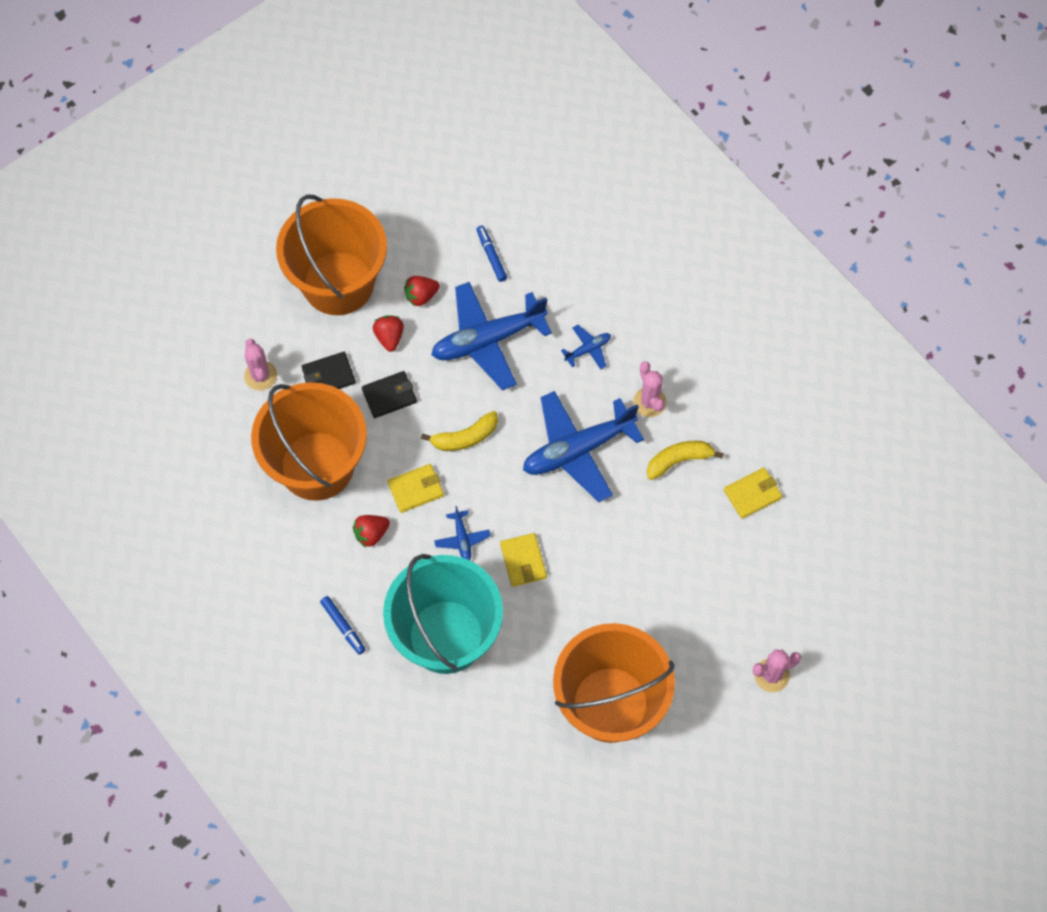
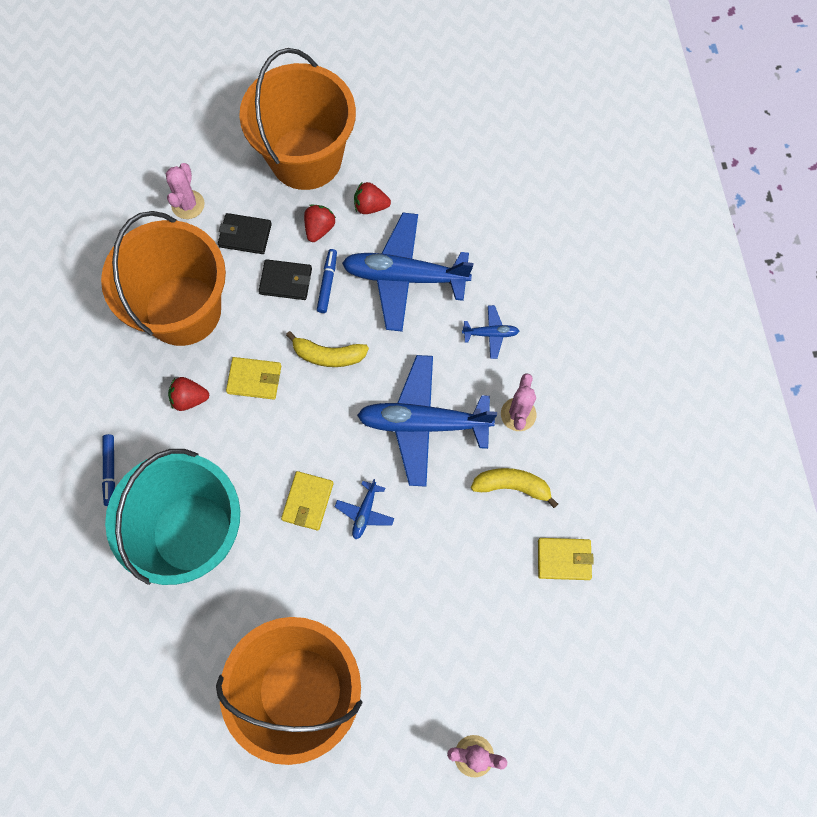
camera: 30 degrees right, 5 degrees up
blue plane [434,506,491,560] -> blue plane moved to [335,479,394,539]
blue marker [476,225,507,282] -> blue marker moved to [317,249,337,313]

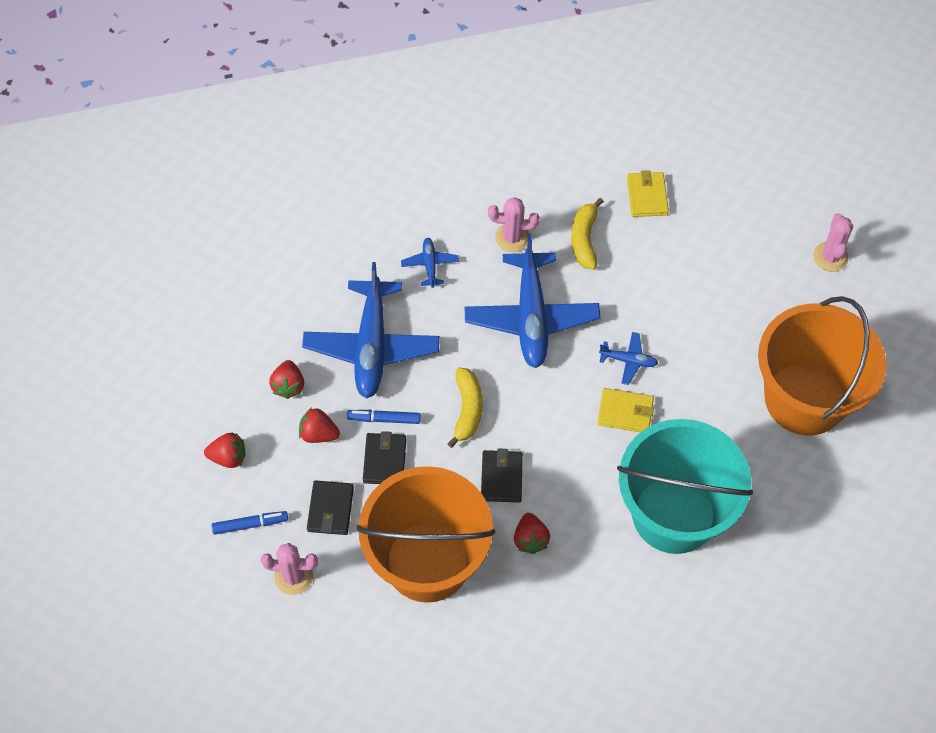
camera: 95 degrees left, 10 degrees down
blue marker [102,434,115,506] -> blue marker moved to [212,511,288,535]
yellow wallet [226,357,281,400] -> black wallet [481,448,523,503]
orange bucket [239,48,356,190] -> red strawberry [204,433,245,468]

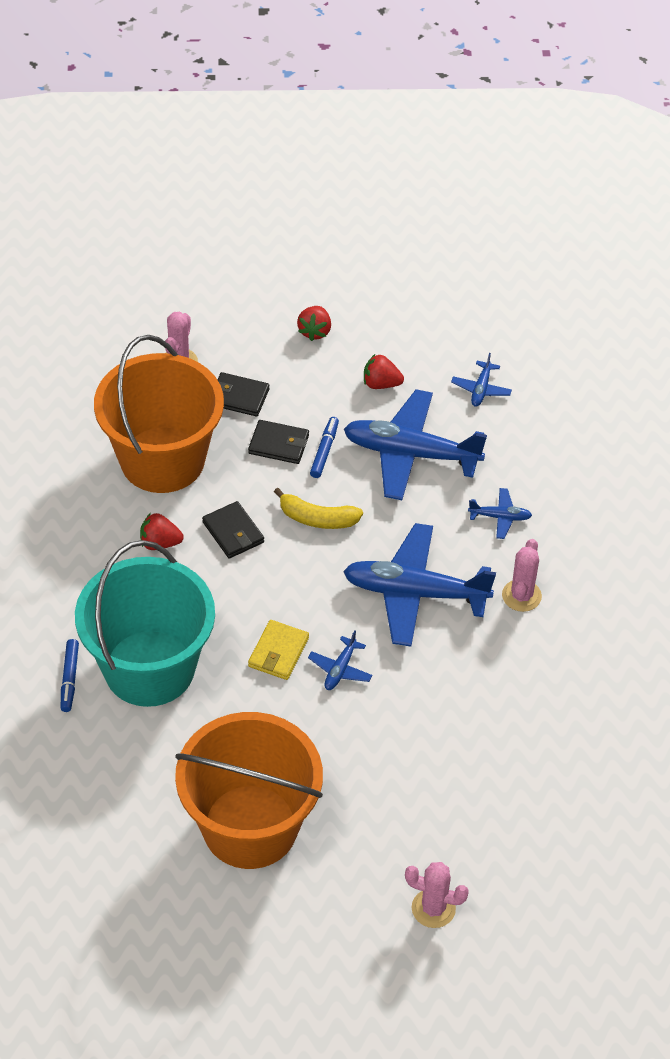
camera: 100 degrees right, 10 degrees down
blue marker [212,511,288,535] -> blue marker moved to [61,639,79,712]
red strawberry [299,408,340,443] -> none
black wallet [481,448,523,503] -> black wallet turned 45 degrees clockwise [202,501,264,558]
yellow banana [571,198,604,270] -> none
yellow wallet [627,170,669,217] -> none
none -> blue plane [451,353,512,407]

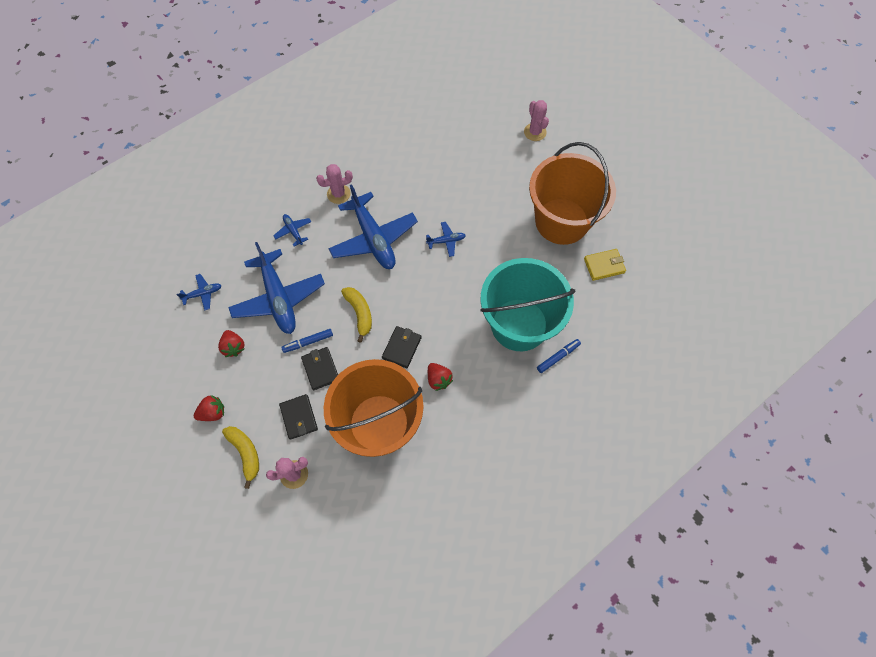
camera: 125 degrees left, 15 degrees up
yellow wallet [248,620,309,680] -> yellow wallet moved to [584,249,626,281]
none -> yellow banana [222,426,259,489]

